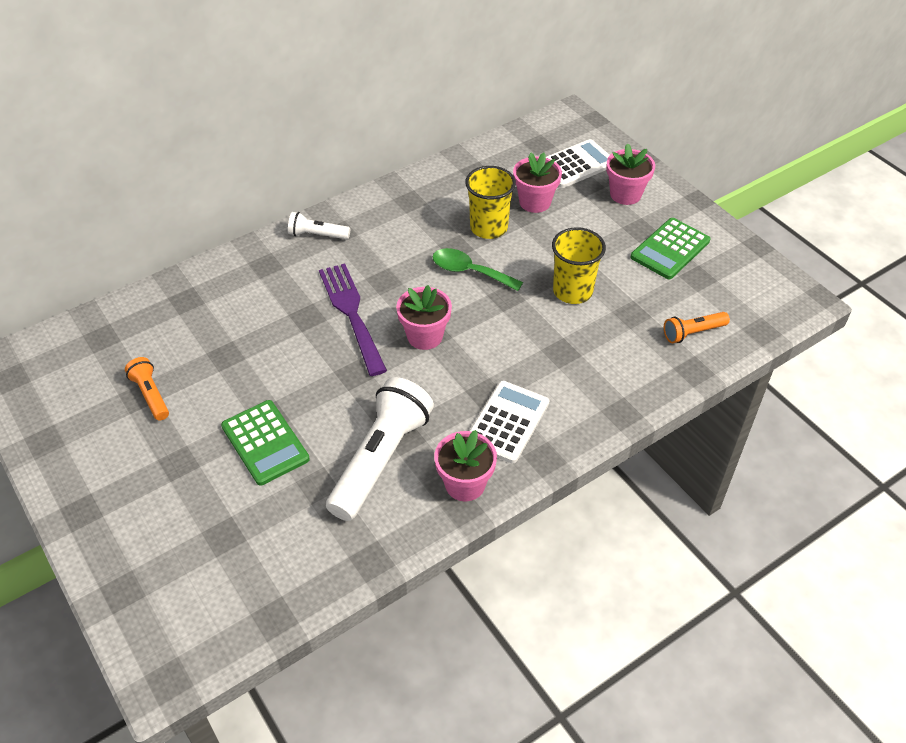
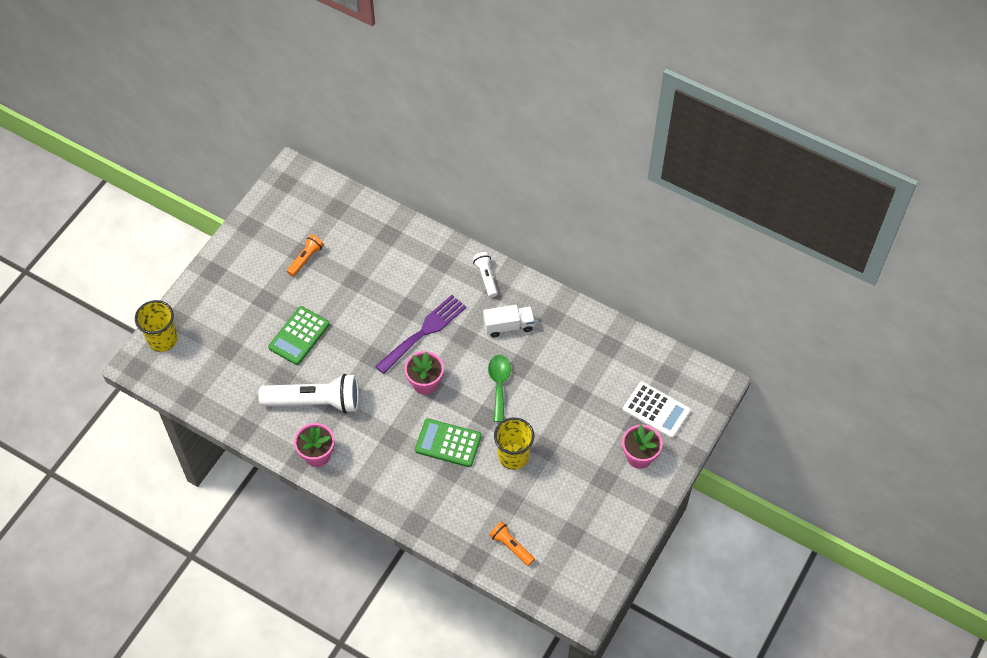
camera: 65 degrees right, 10 degrees up
yellow cup [465,166,516,239] -> yellow cup moved to [135,300,177,352]
white calculator [469,381,549,463] -> none
pink flower pot [513,152,562,213] -> none
green calculator [631,218,710,279] -> green calculator moved to [415,418,482,467]
none -> white truck [483,305,535,337]

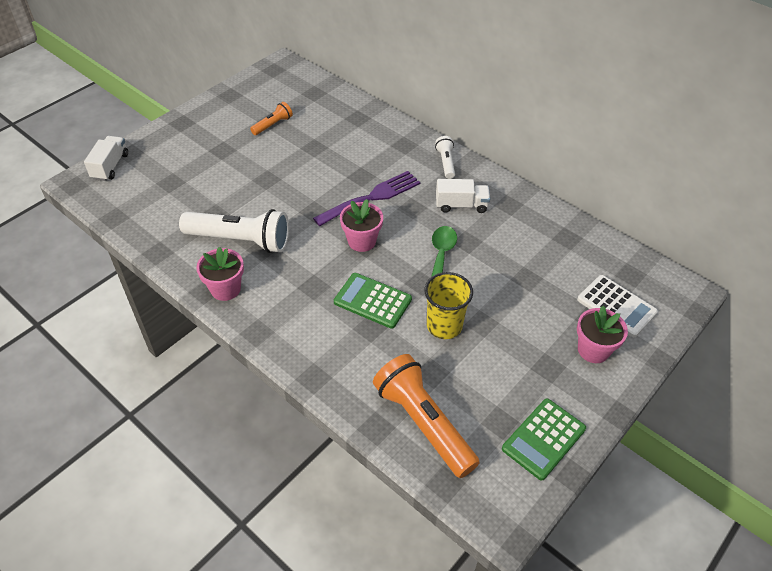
camera: 10 degrees right, 10 degrees down
yellow cup [135,300,177,352] -> white truck [84,136,128,181]
green calculator [268,306,330,365] -> green calculator moved to [502,398,586,480]
orange flashlight [489,522,535,566] -> orange flashlight [373,354,480,478], size x2.03

